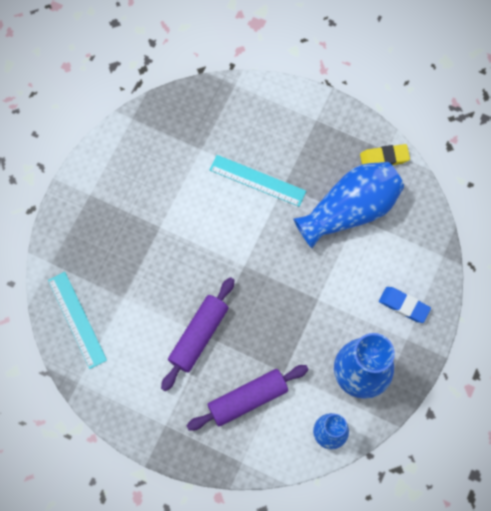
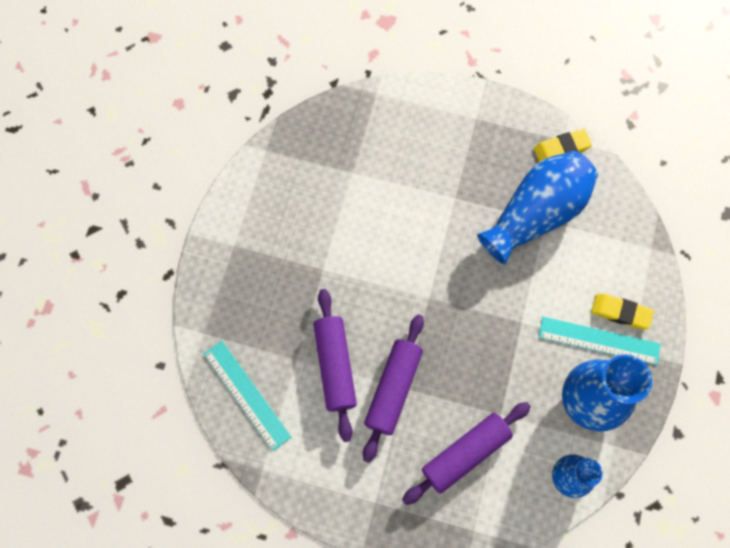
camera: 10 degrees left, 0 degrees up
turquoise ruler [210,155,306,207] -> turquoise ruler moved to [539,317,661,365]
blue eraser [379,287,431,323] -> yellow eraser [591,294,654,329]
none -> purple rolling pin [313,289,357,442]

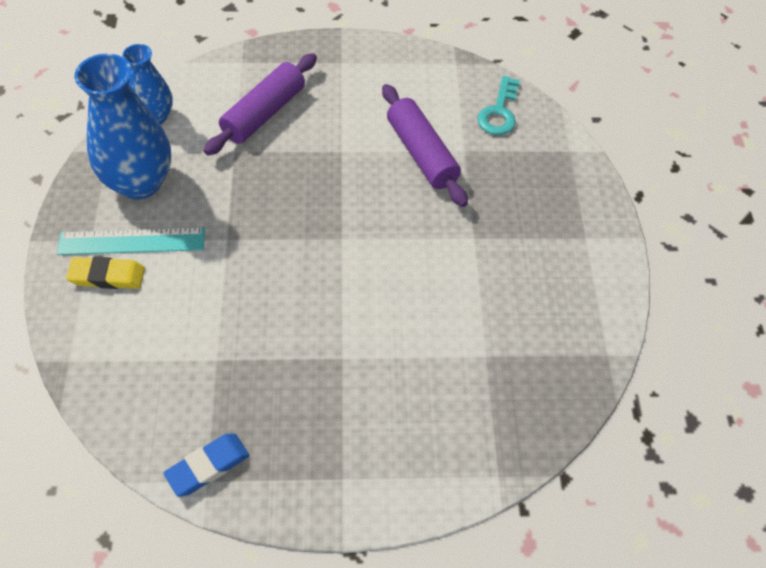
camera: 160 degrees right, 15 degrees down
turquoise ruler [204,341,291,451] -> turquoise key [477,76,520,135]
purple rolling pin [363,314,424,463] -> none
blue vase [477,151,598,265] -> none
yellow eraser [534,129,592,162] -> blue eraser [163,433,249,497]

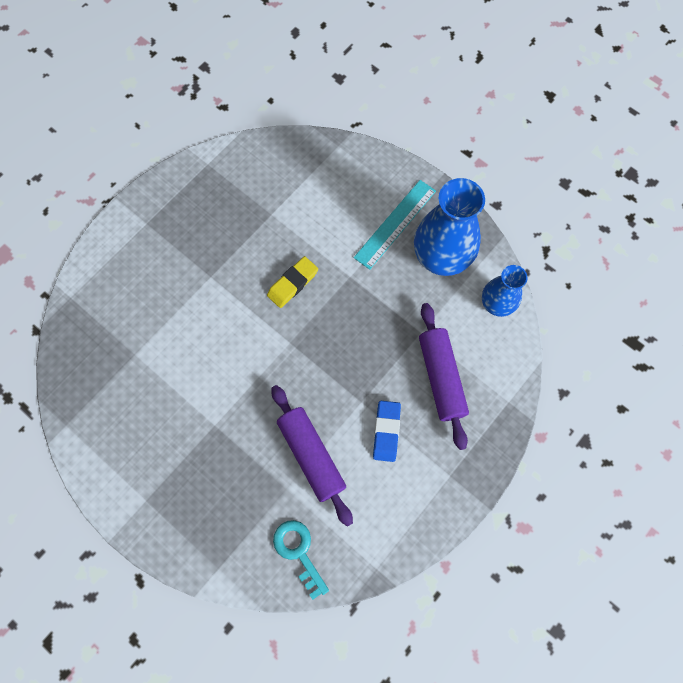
camera: 135 degrees right, 15 degrees up
yellow eraser [66,257,145,289] -> yellow eraser moved to [267,256,318,308]
blue eraser [163,433,249,497] -> blue eraser moved to [373,401,401,462]
purple rolling pin [382,84,468,207] -> purple rolling pin turned 45 degrees clockwise [271,385,353,527]

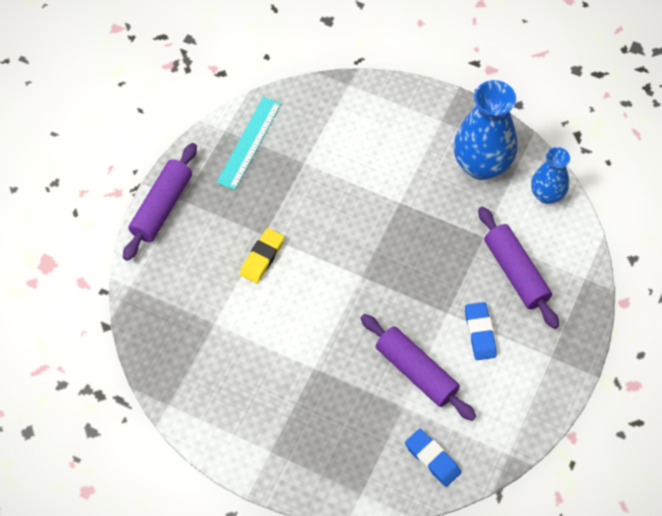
camera: 15 degrees left, 10 degrees down
yellow eraser [267,256,318,308] -> yellow eraser moved to [240,228,284,283]
turquoise key [273,520,329,600] -> blue eraser [405,429,461,487]
turquoise ruler [354,180,436,270] -> turquoise ruler moved to [216,97,281,190]
none -> purple rolling pin [123,143,197,261]

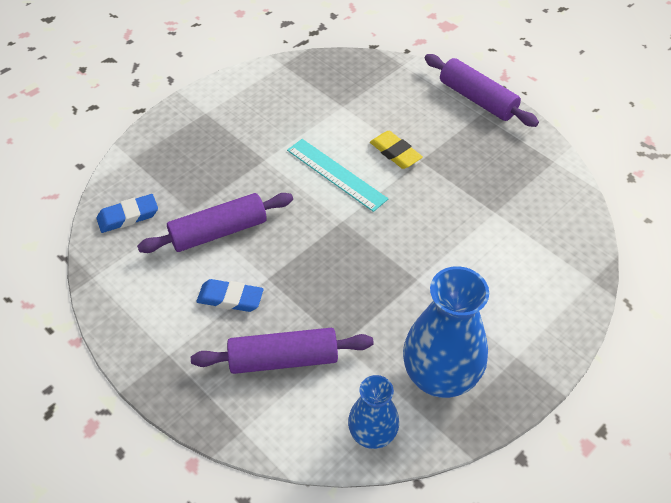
camera: 110 degrees right, 10 degrees down
turquoise ruler [216,97,281,190] -> turquoise ruler moved to [287,139,388,212]

